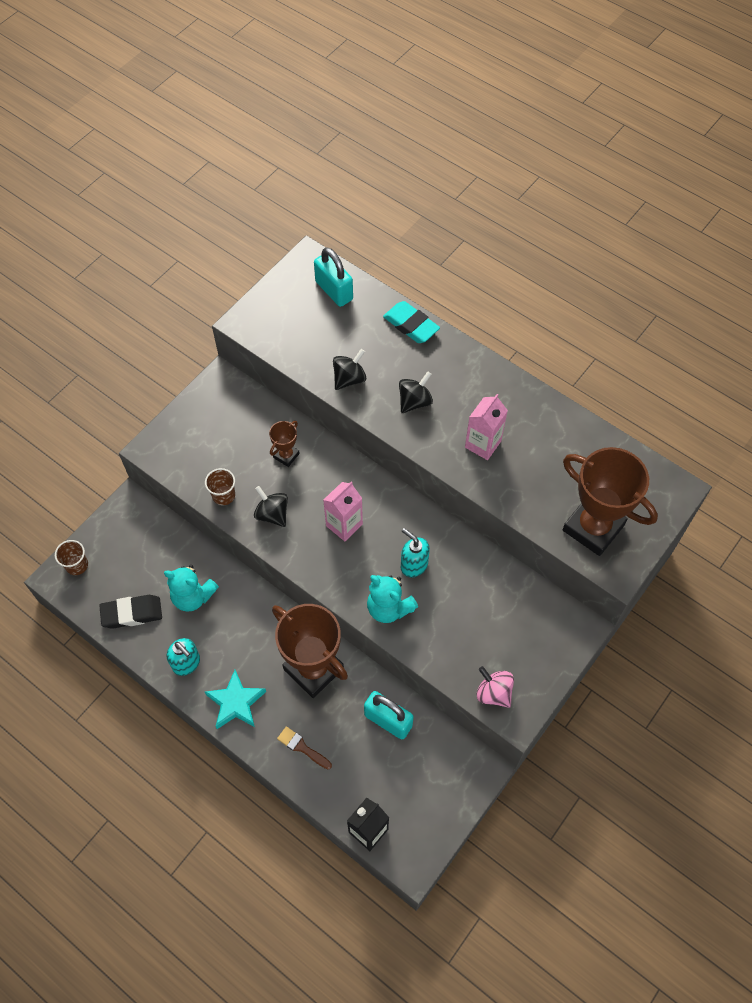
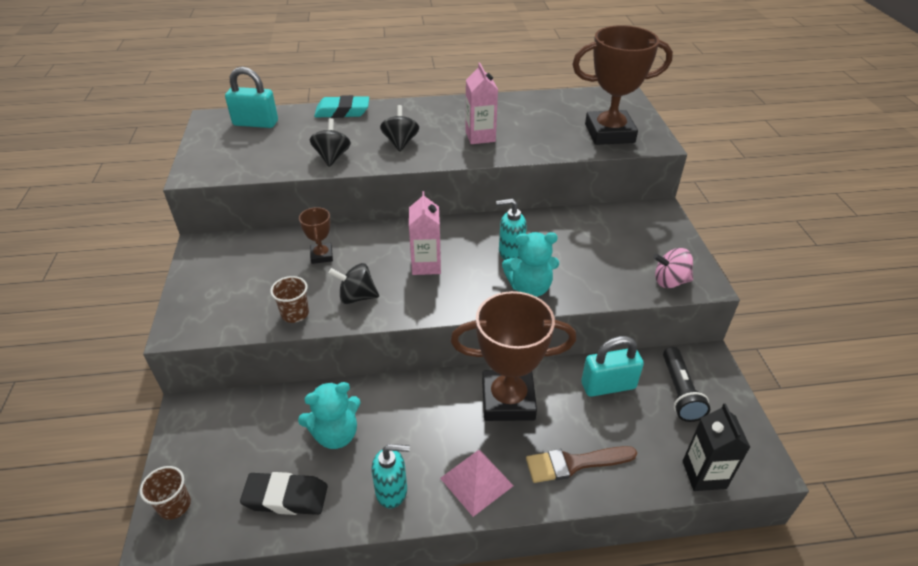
camera: 45 degrees left, 20 degrees down
black eraser [99,595,162,629] -> black eraser turned 60 degrees clockwise [240,472,328,515]
turquoise star [205,670,266,729] -> pink pyramid [440,450,514,517]
brown brush [277,727,332,769] -> brown brush [526,446,637,483], size x1.50
none -> black flashlight [663,347,710,422]

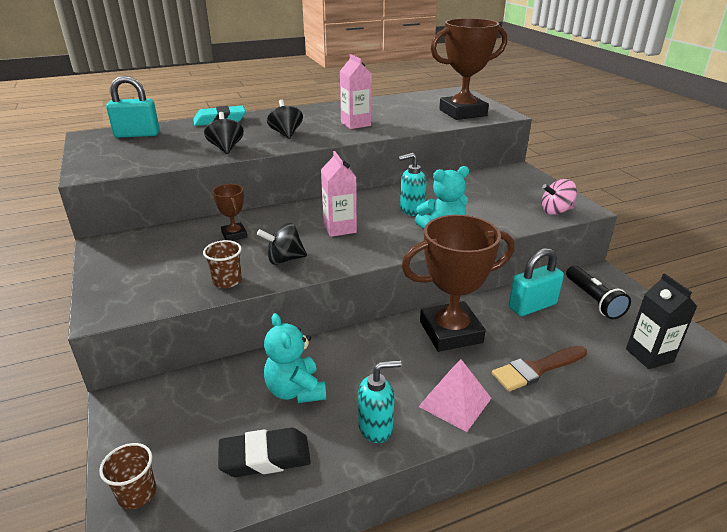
camera: 15 degrees left, 10 degrees down
turquoise teddy bear [298,382,361,449] -> turquoise teddy bear turned 105 degrees clockwise [264,313,326,403]

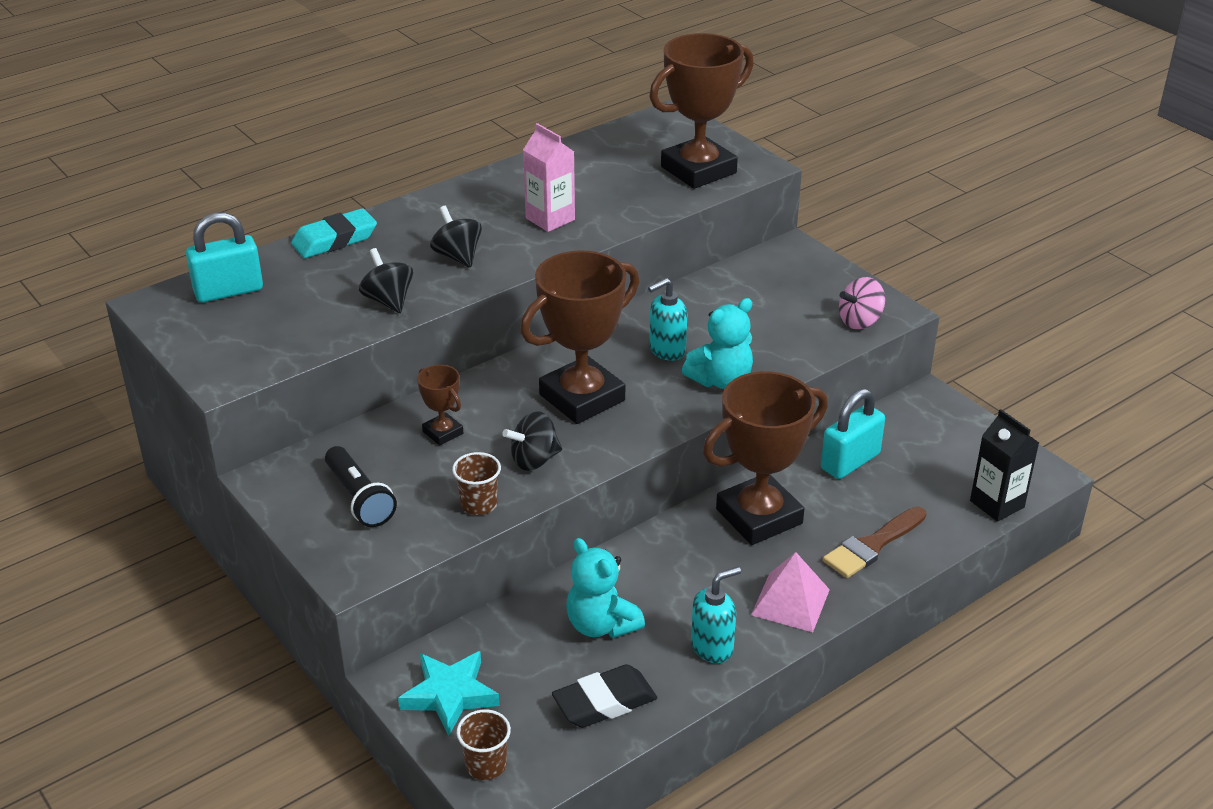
camera: 15 degrees left, 5 degrees up
pink carton [321,151,357,237] -> brown trophy [520,250,639,424]
black flashlight [566,266,631,319] -> black flashlight moved to [325,446,397,527]
none -> turquoise star [398,651,500,736]

